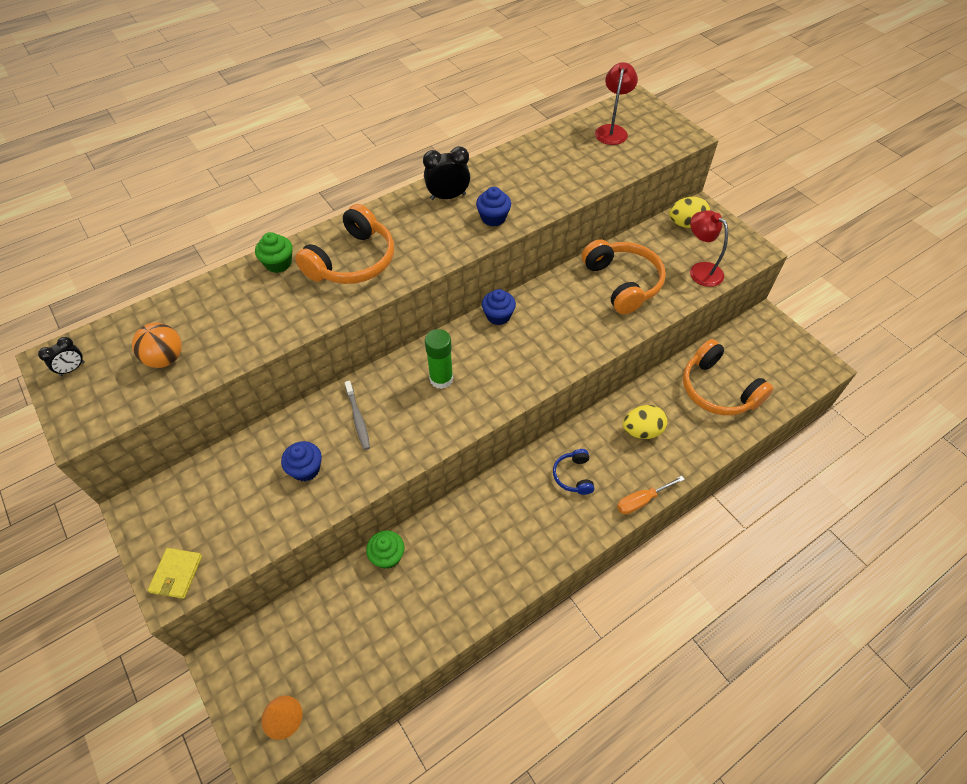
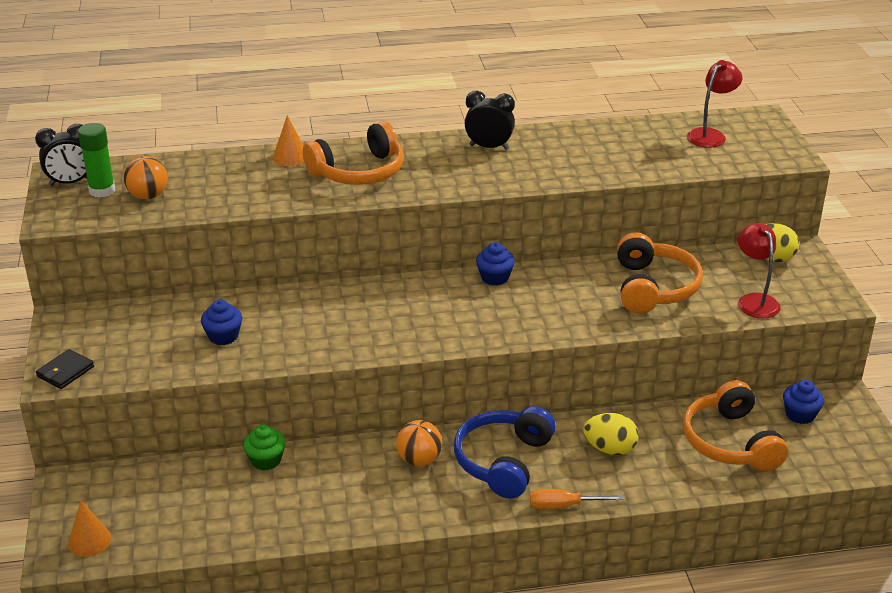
camera: 25 degrees right, 20 degrees down
black clock [38,337,85,376] -> black clock [35,124,87,186], size x1.68
yellow wallet [148,548,202,599] -> black wallet [36,349,94,389]
green cupcake [255,232,293,273] -> orange cone [273,115,304,166]
grey toothbrush [345,380,370,450] -> none
green glue stick [425,329,453,389] -> green glue stick moved to [78,123,115,198]
blue cupcake [476,187,511,226] -> blue cupcake moved to [783,380,824,424]
blue headphones [553,449,594,495] -> blue headphones [454,406,556,499], size x1.93
none -> orange ball [396,420,442,466]

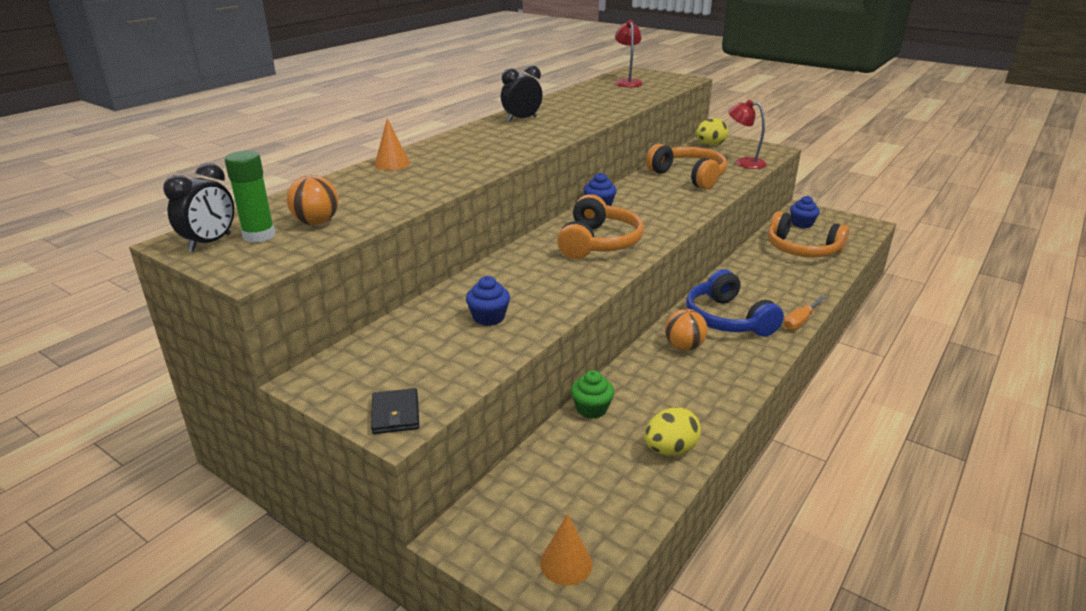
camera: 45 degrees left, 5 degrees down
orange headphones [303,121,404,185] -> orange headphones moved to [557,194,644,259]
yellow egg [583,413,639,455] -> yellow egg moved to [644,407,701,456]

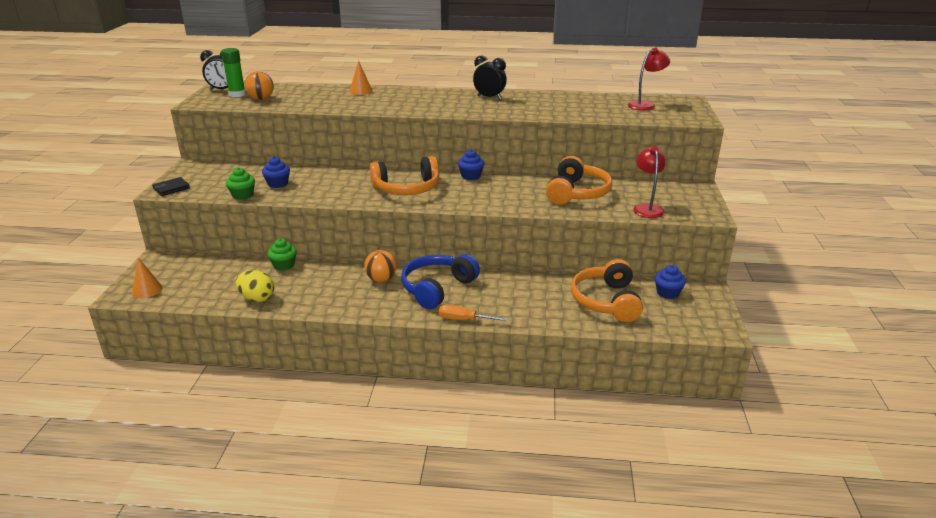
camera: 60 degrees right, 0 degrees up
yellow egg [696,118,729,146] -> none
none -> green cupcake [226,167,255,200]

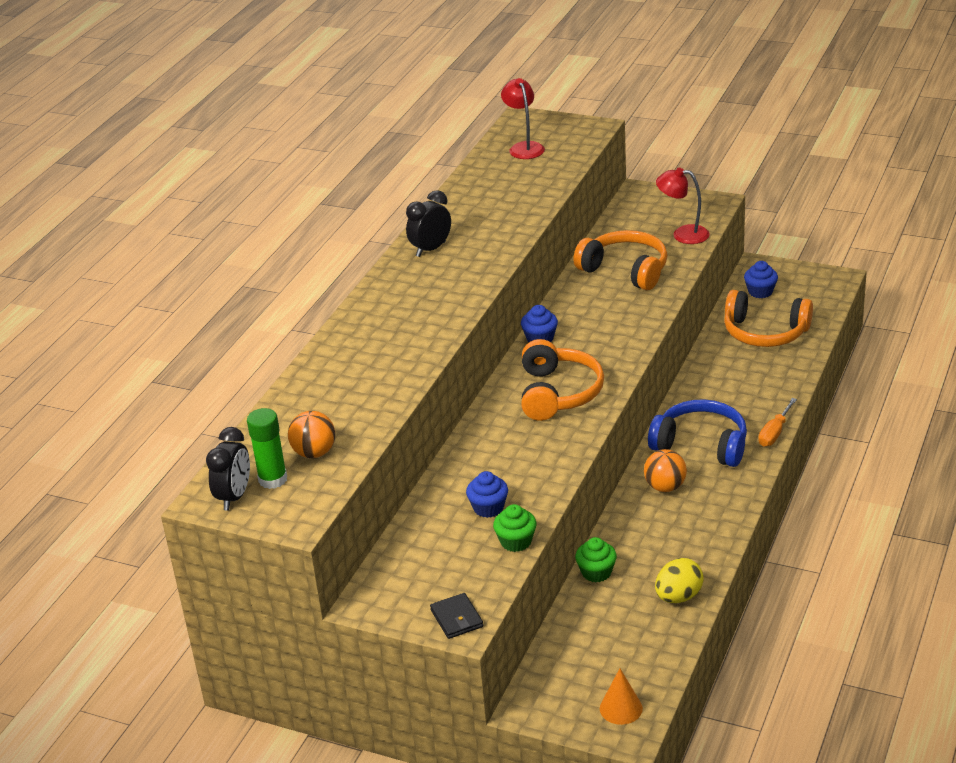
camera: 70 degrees left, 5 degrees up
orange cone [349,60,372,95] -> none
blue headphones [401,254,480,309] -> blue headphones turned 150 degrees clockwise [648,399,747,467]

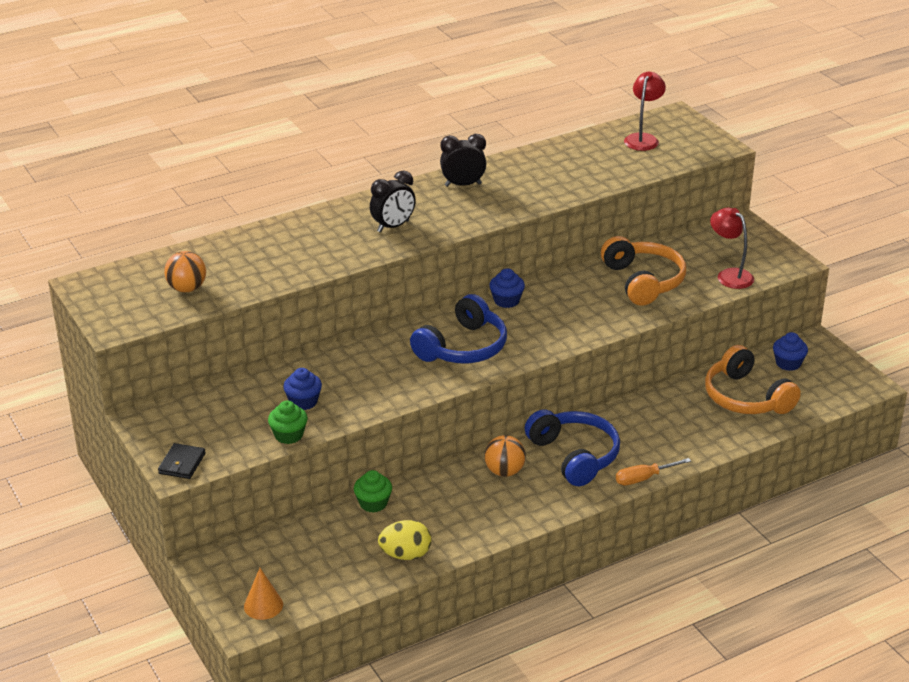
camera: 35 degrees right, 0 degrees up
black clock [206,427,250,511] -> black clock moved to [370,170,416,233]
green glue stick [247,408,287,489] -> none
orange headphones [521,339,604,421] -> blue headphones [410,294,507,363]

